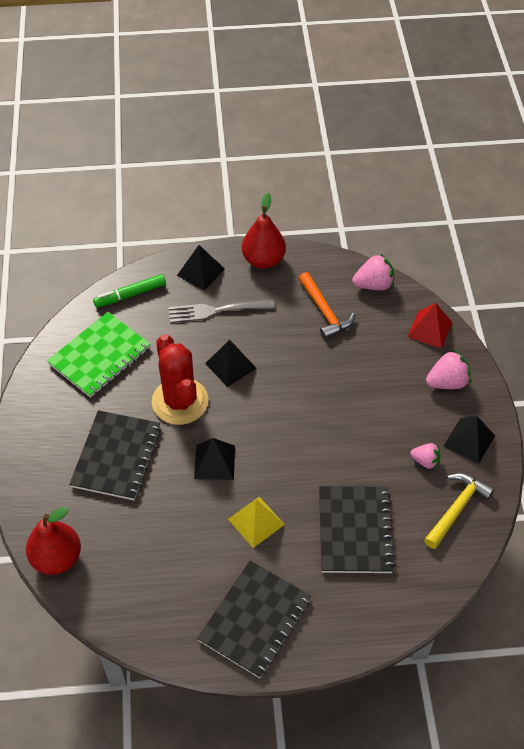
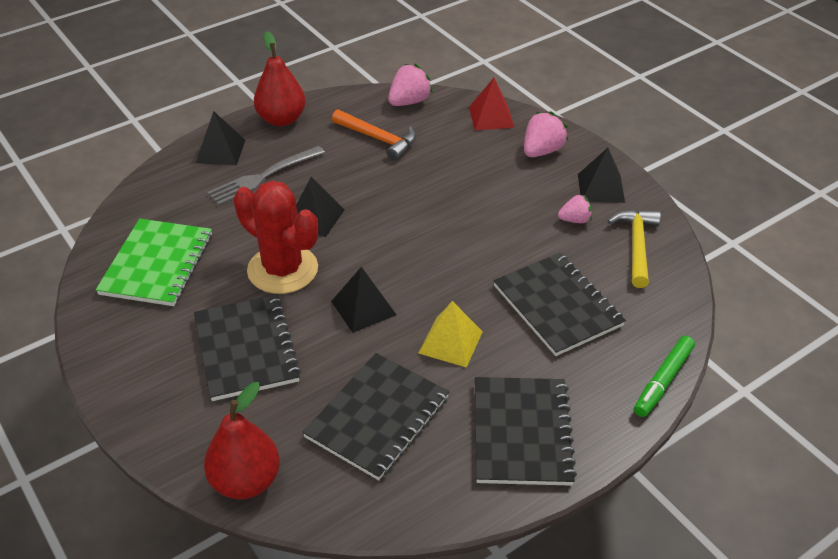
camera: 30 degrees left, 10 degrees down
green marker [93,274,166,307] -> green marker moved to [634,336,695,417]
none -> black notebook [302,353,449,480]

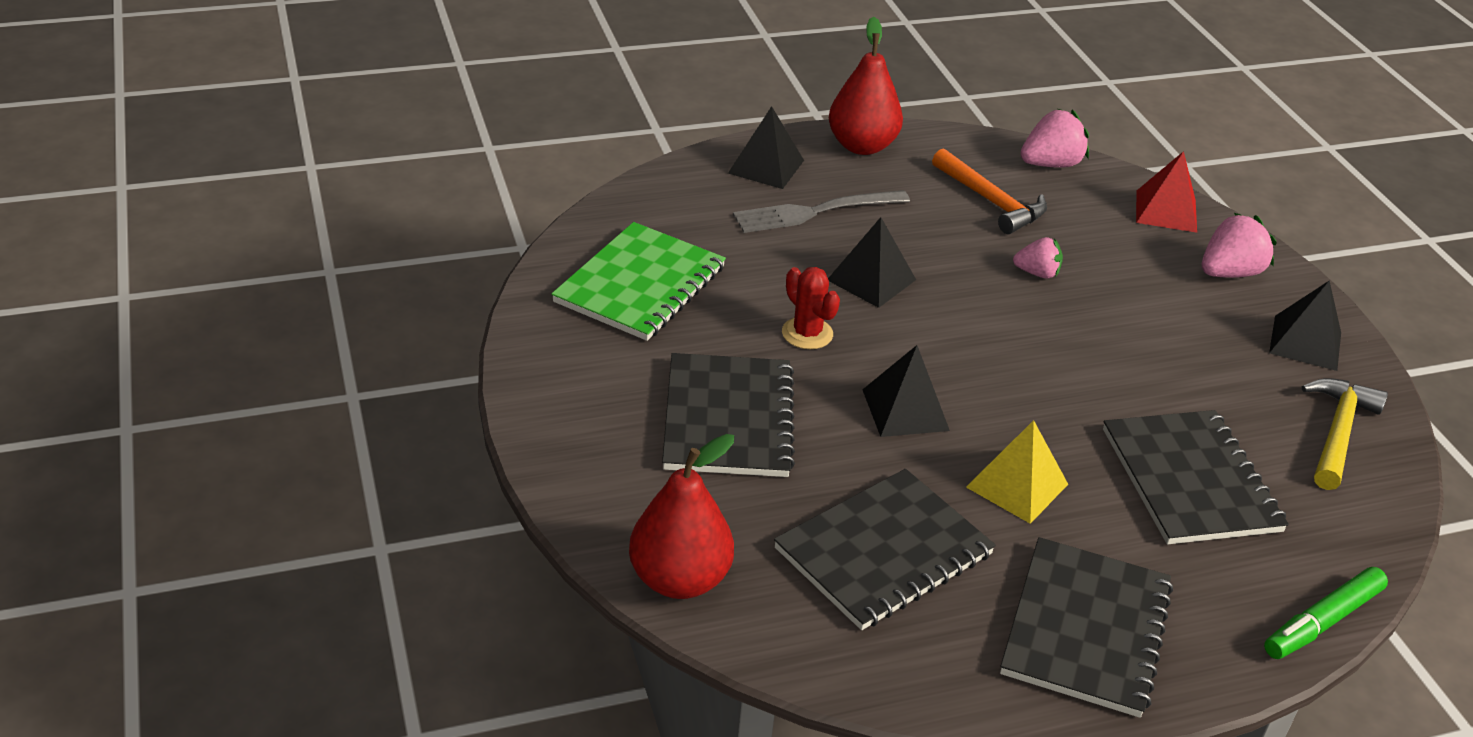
camera: 15 degrees right, 5 degrees down
red cactus [234,181,318,294] -> red cactus [782,267,840,349], size x0.51
pink strawberry [558,194,592,223] -> pink strawberry moved to [1013,237,1063,279]

